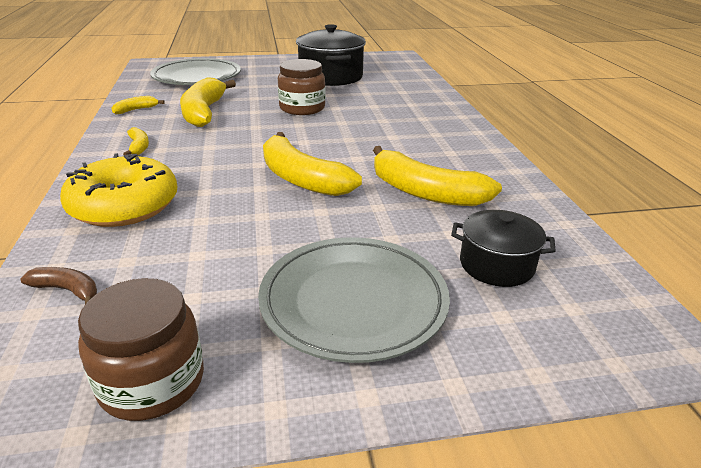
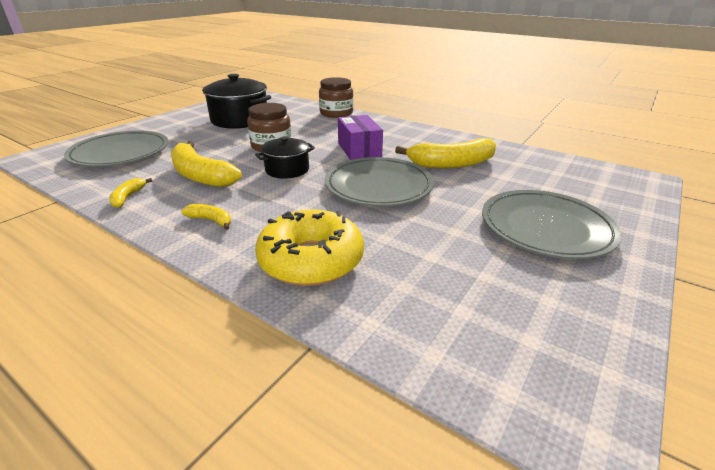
camera: 45 degrees left, 0 degrees up
brown banana [20,267,97,304] -> none
brown jar [78,278,204,421] -> brown jar moved to [319,77,353,118]
yellow banana [263,132,362,196] -> grey plate [325,157,434,206]
black pot [451,210,556,287] -> black pot moved to [255,136,315,179]
none -> purple box [338,115,383,160]

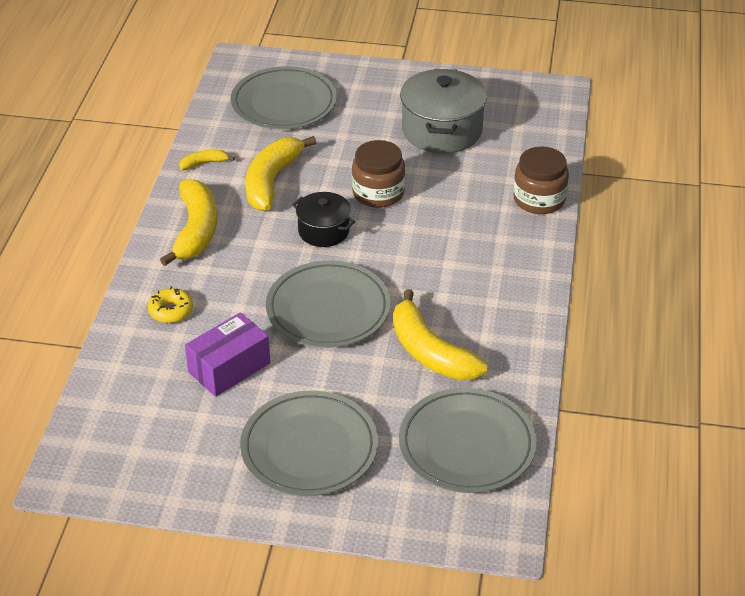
camera: 65 degrees right, 10 degrees up
yellow banana [181,204,231,230] -> yellow banana [160,179,217,266], size x2.14
black pot [202,74,271,129] -> grey pot [400,69,487,153]
yellow donut [255,209,364,286] -> yellow donut [148,287,193,323], size x0.49
purple box [338,115,383,160] -> purple box moved to [185,312,270,397]
none -> grey plate [399,388,537,493]

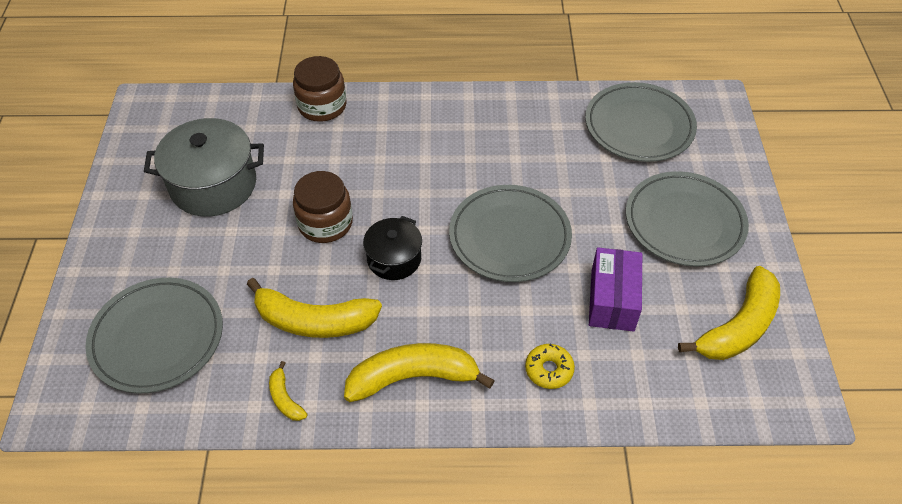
camera: 100 degrees left, 10 degrees up
purple box [185,312,270,397] -> purple box turned 60 degrees clockwise [589,247,642,332]
yellow banana [393,289,488,380] -> yellow banana moved to [678,266,780,360]

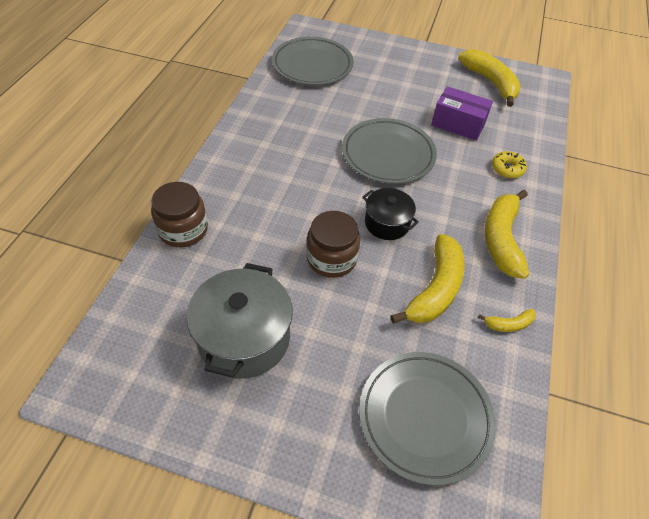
camera: 75 degrees left, 0 degrees up
grey plate [626,171,749,267] -> none

